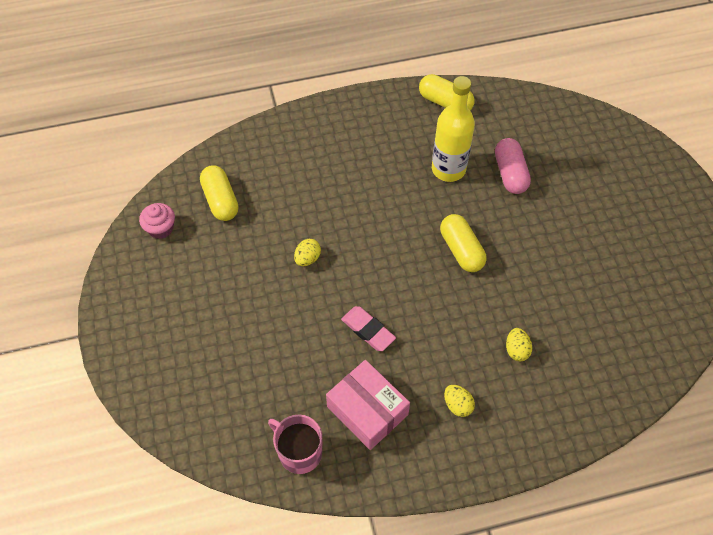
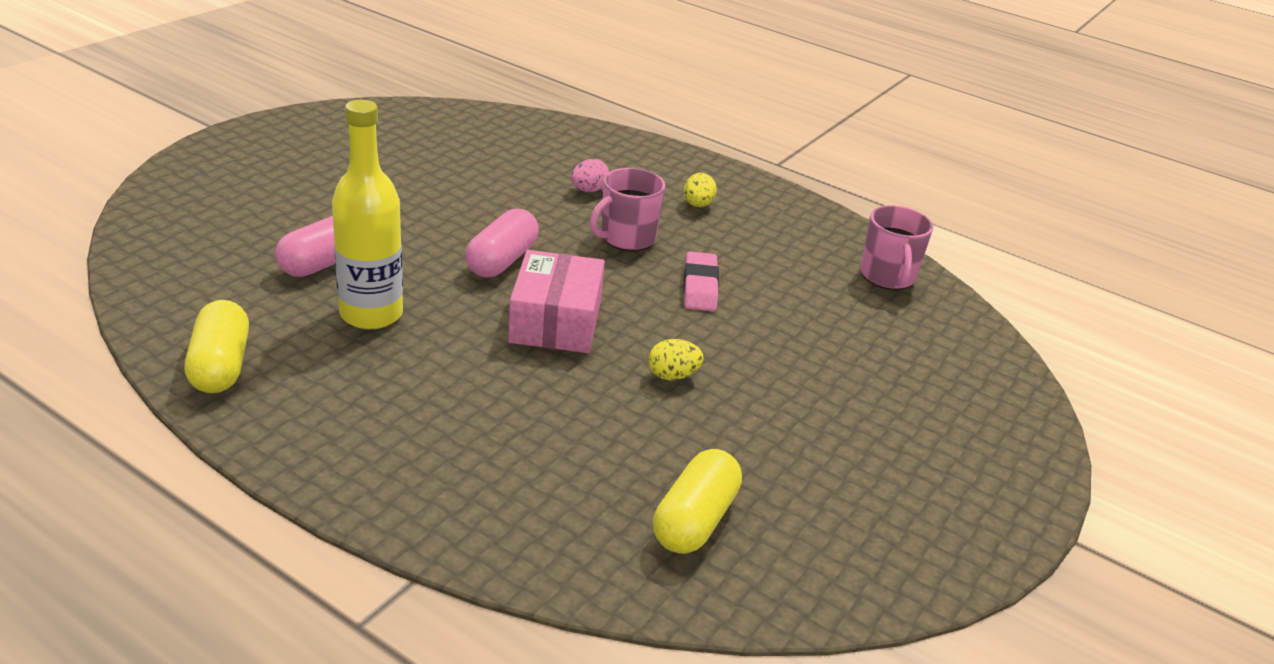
camera: 135 degrees left, 25 degrees down
pink cupcake [139,203,175,239] -> none
pink box [326,360,410,450] -> pink box moved to [508,250,605,353]
yellow capsule [440,214,486,272] -> pink capsule [465,209,539,277]
yellow egg [506,328,532,361] -> pink egg [571,159,609,192]
none -> pink mug [590,168,665,251]

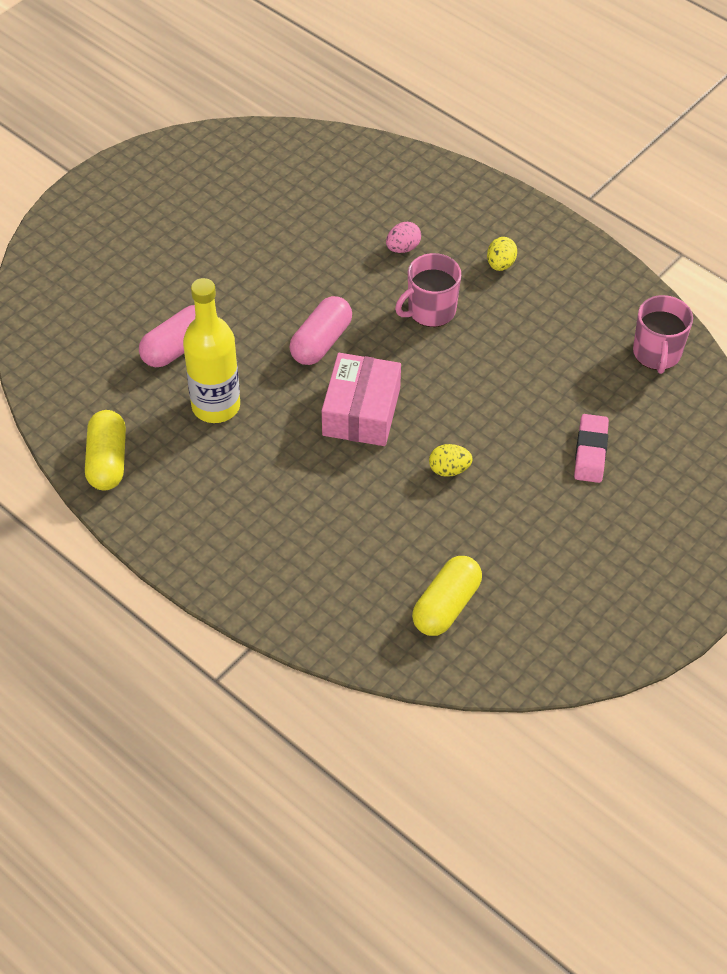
camera: 10 degrees right, 20 degrees up
pink eraser [683,251,719,311] -> pink eraser moved to [574,414,609,483]

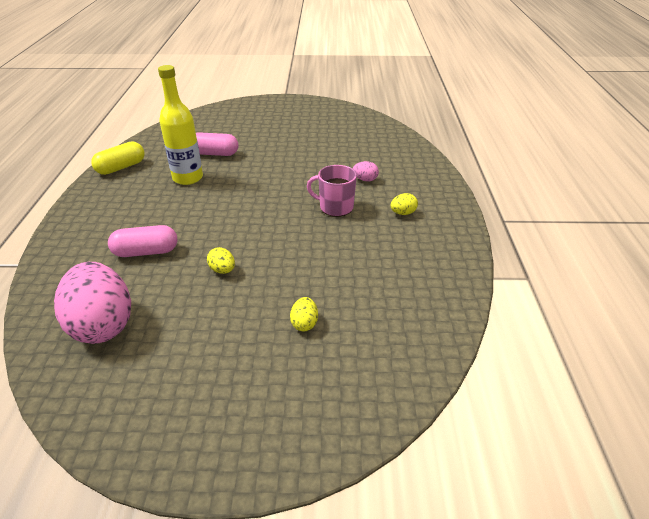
camera: 50 degrees right, 15 degrees down
pink capsule [289,296,352,365] -> pink capsule moved to [108,225,177,257]
pink box [322,353,401,446] -> none
yellow capsule [412,556,482,636] -> pink egg [54,262,131,344]
pink eraser [574,414,609,483] -> yellow egg [290,297,318,331]
pink mug [633,295,693,374] -> none

